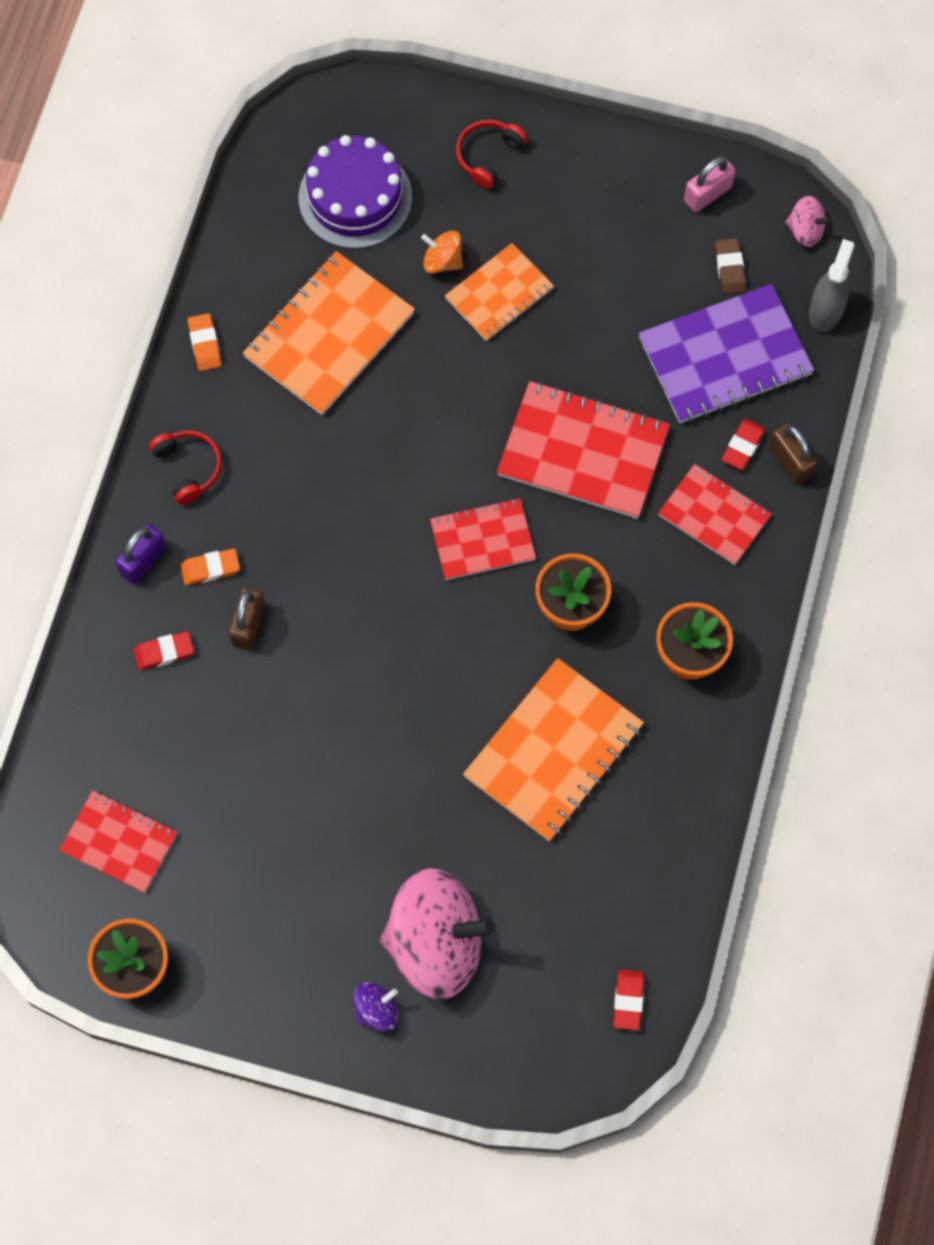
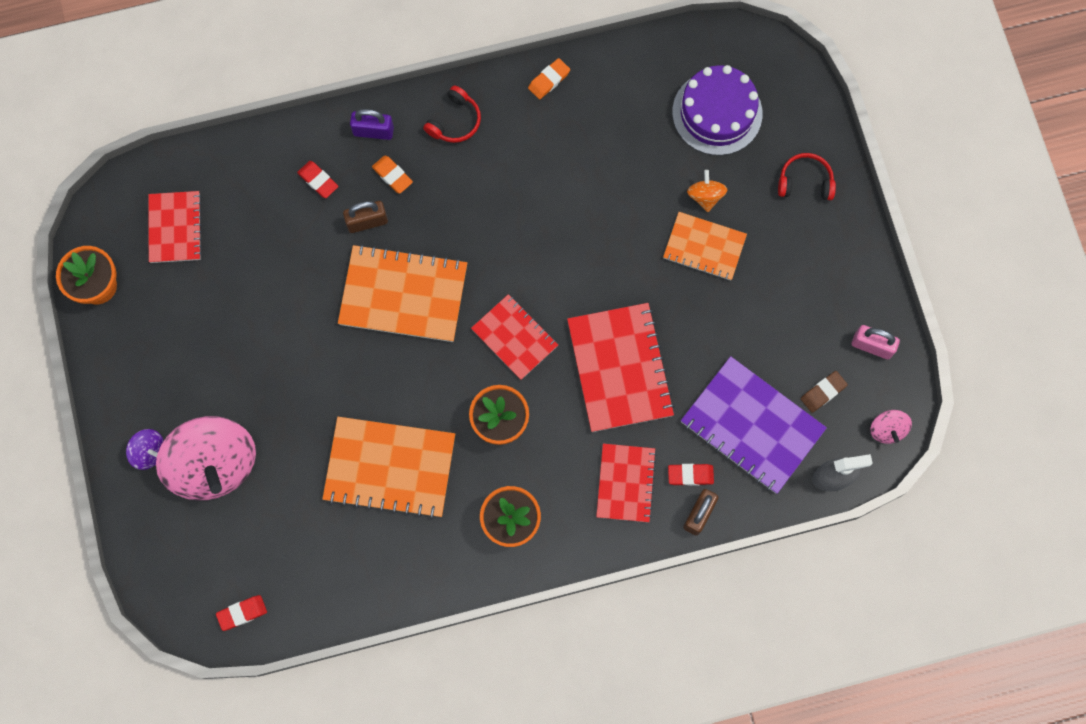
camera: 60 degrees right, 5 degrees up
orange notebook [243,251,415,415] -> orange notebook moved to [338,244,467,342]

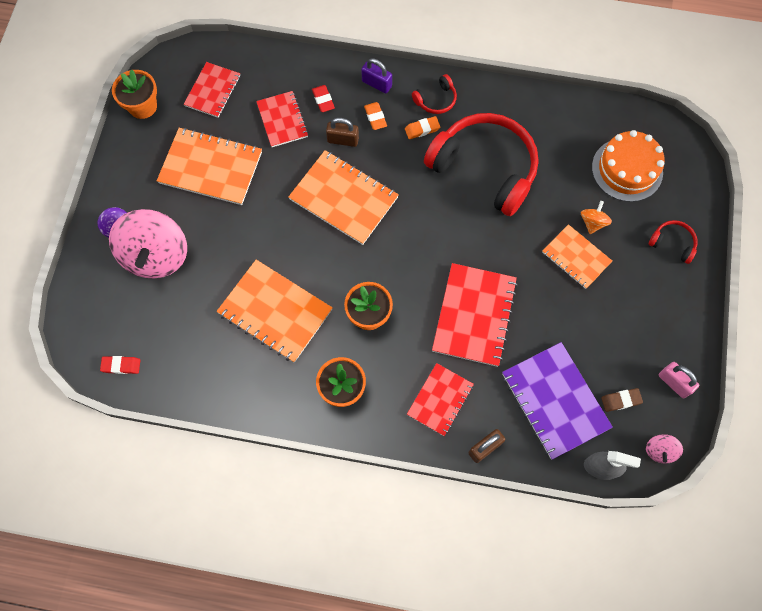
camera: 25 degrees right, 5 degrees down
red notebook [471,294,558,380] -> red notebook moved to [256,91,308,147]
orange eraser [528,58,570,99] -> orange eraser moved to [405,116,440,139]
red eraser [668,464,714,486] -> none
purple cake [672,65,762,155] -> orange cake [592,130,665,202]
none -> orange notebook [157,127,262,205]
none -> red headphones [424,113,539,216]

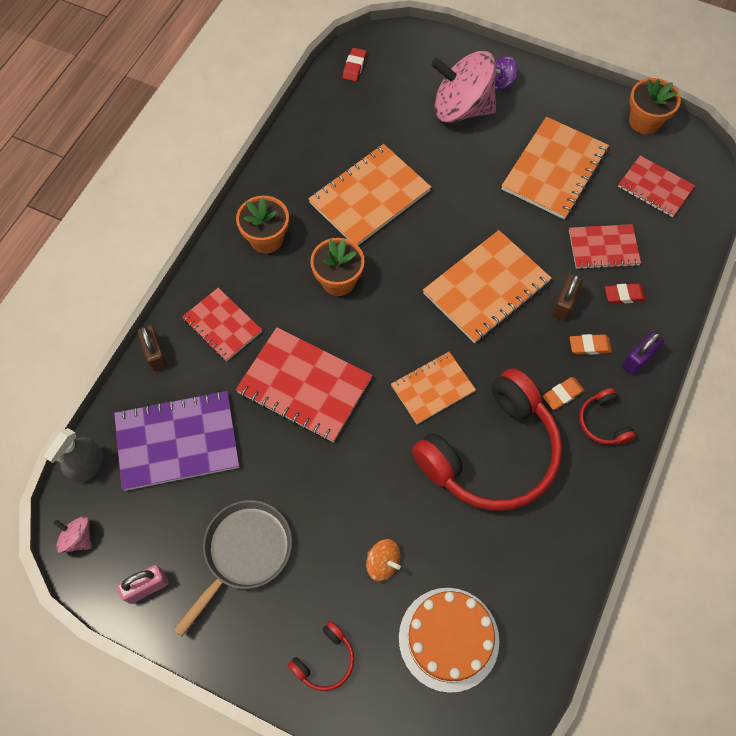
camera: 105 degrees right, 5 degrees down
orange eraser [405,116,440,139] -> orange eraser turned 60 degrees clockwise [542,377,585,410]
orange notebook [542,224,612,289] -> orange notebook moved to [391,352,476,424]
brown eraser [601,388,643,412] -> none
none -> grey pan [173,500,292,636]

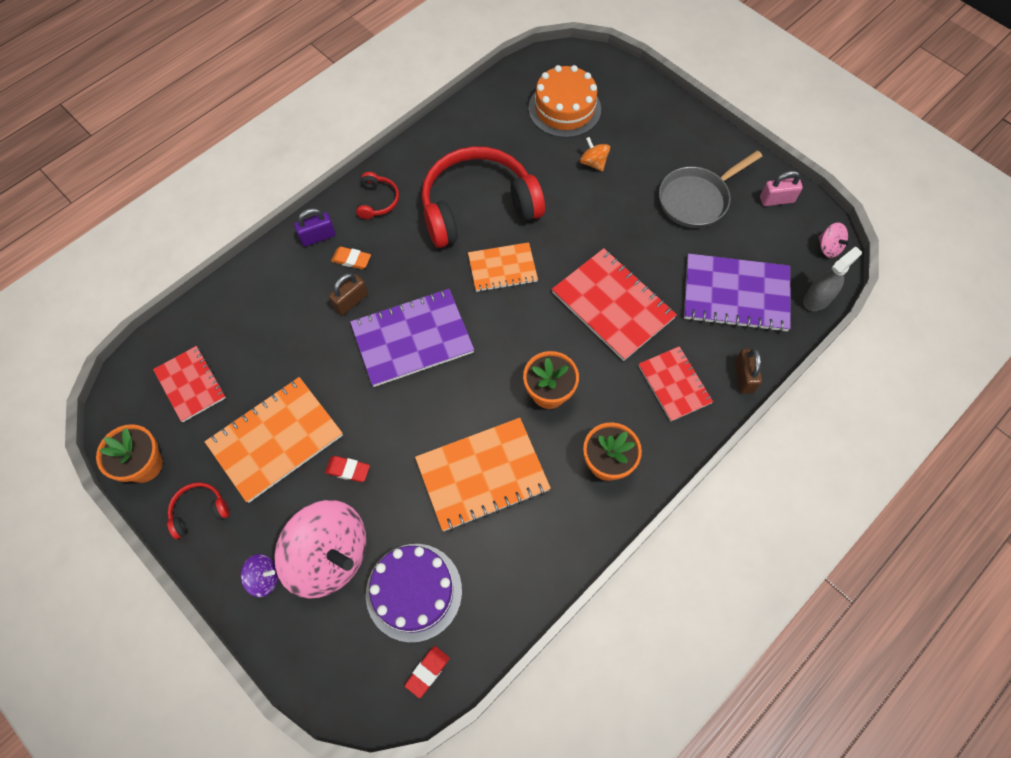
camera: 160 degrees left, 0 degrees up
red headphones [288,621,354,691] -> red headphones moved to [167,482,229,539]
orange notebook [423,230,552,343] -> purple notebook [350,289,474,387]
orange eraser [542,377,585,410] -> none
red notebook [569,224,641,269] -> none
red eraser [605,283,646,304] -> red eraser moved to [325,456,370,482]
none -> purple cake [366,544,462,643]

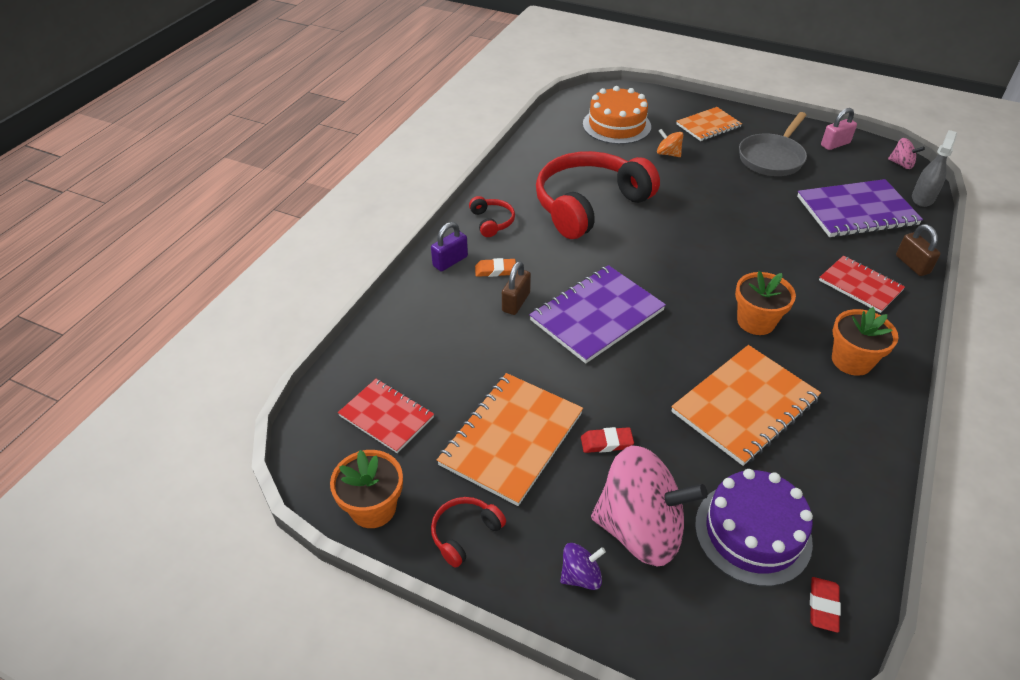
camera: 20 degrees left, 20 degrees down
orange notebook [468,242,538,292] -> orange notebook moved to [676,107,742,141]
red notebook [552,248,677,361] -> none

